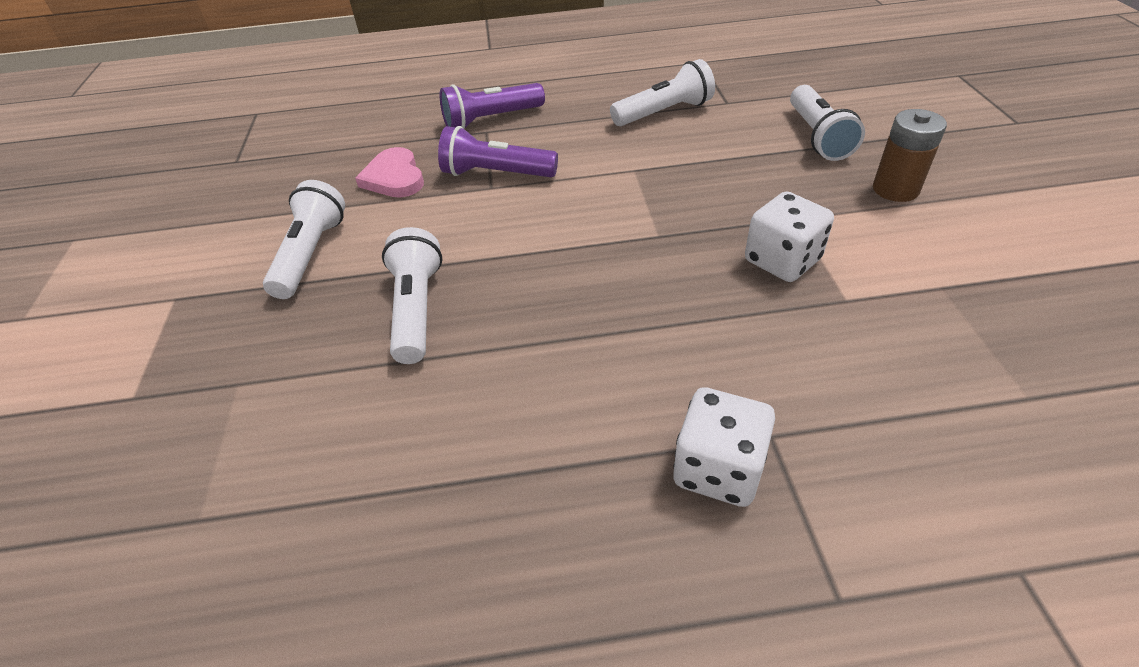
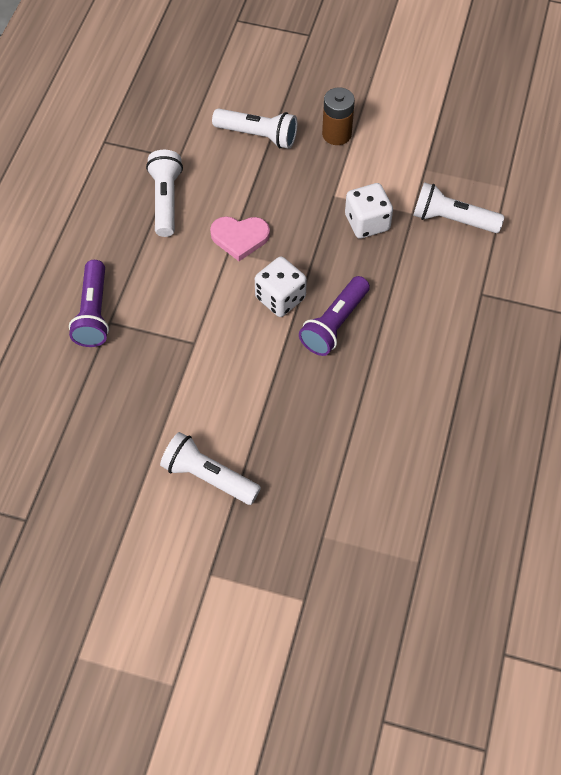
camera: 70 degrees left, 15 degrees up
pink heart [355,147,424,198] -> pink heart moved to [210,216,270,261]
white flashlight [382,227,443,364] -> white flashlight moved to [413,182,505,233]
purple flashlight [438,126,558,177] -> purple flashlight moved to [299,276,370,356]
white dice [673,387,775,507] -> white dice moved to [255,256,307,317]

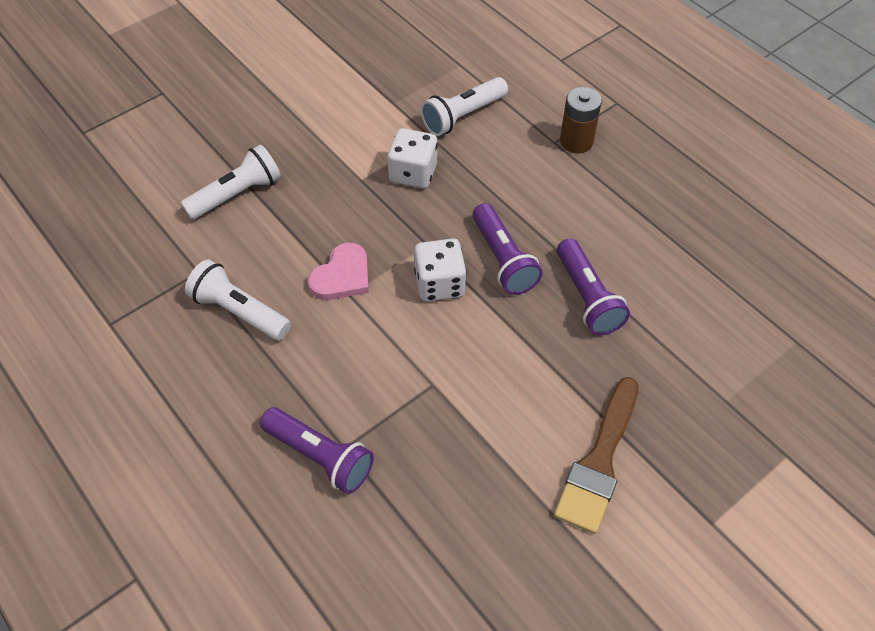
camera: 55 degrees left, 5 degrees down
white flashlight [160,432,261,505] -> brown brush [554,377,639,534]
brown battery [322,87,355,145] -> brown battery moved to [560,87,602,153]
none -> purple flashlight [557,238,630,335]

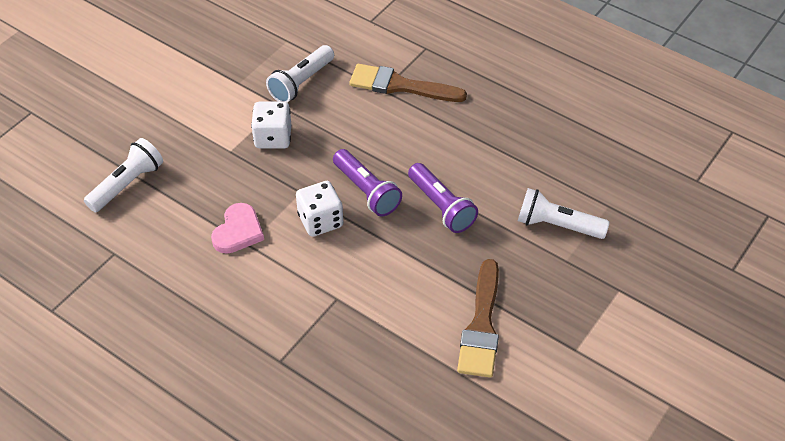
camera: 15 degrees left, 5 degrees down
white flashlight [185,259,291,341] -> white flashlight moved to [518,188,610,239]
purple flashlight [260,407,374,494] -> none
brown battery [560,87,602,153] -> brown brush [349,64,467,102]

